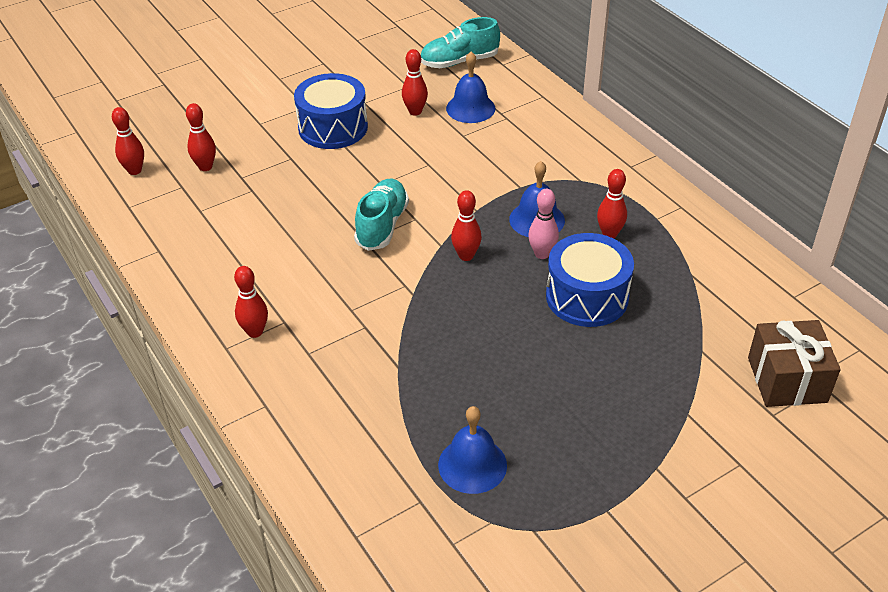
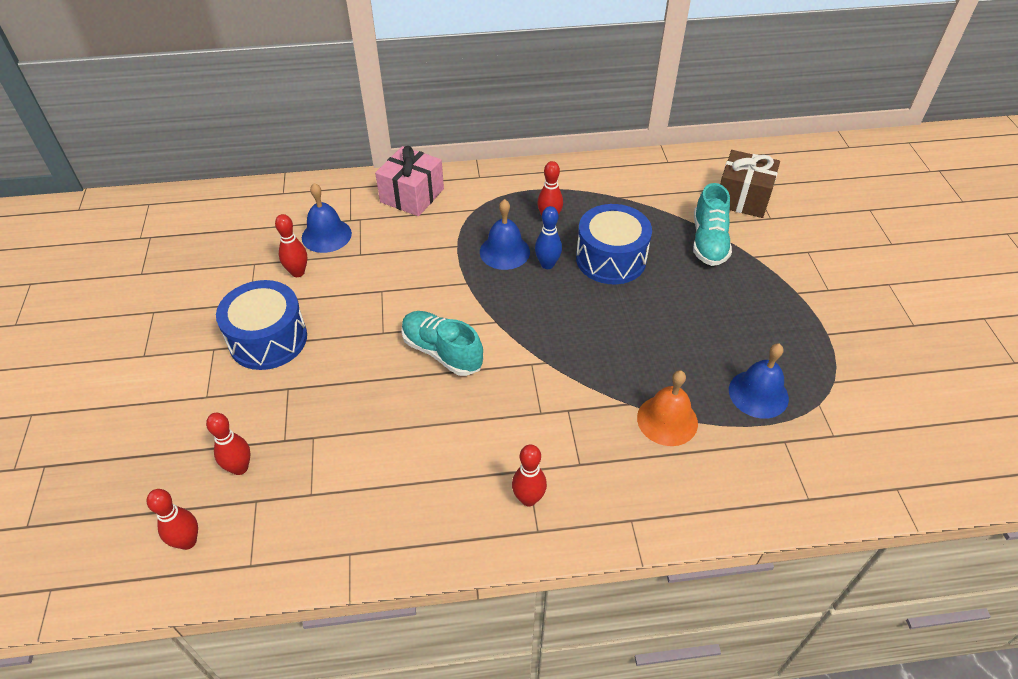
camera: 65 degrees left, 5 degrees up
turquoise shoe [421,17,500,68] -> turquoise shoe moved to [693,183,732,266]
red bowling pin [451,190,482,261] -> none
pink bowling pin [528,189,559,259] -> blue bowling pin [535,206,562,269]
none -> pink gift [375,146,444,216]
none -> orange bell [637,370,698,446]

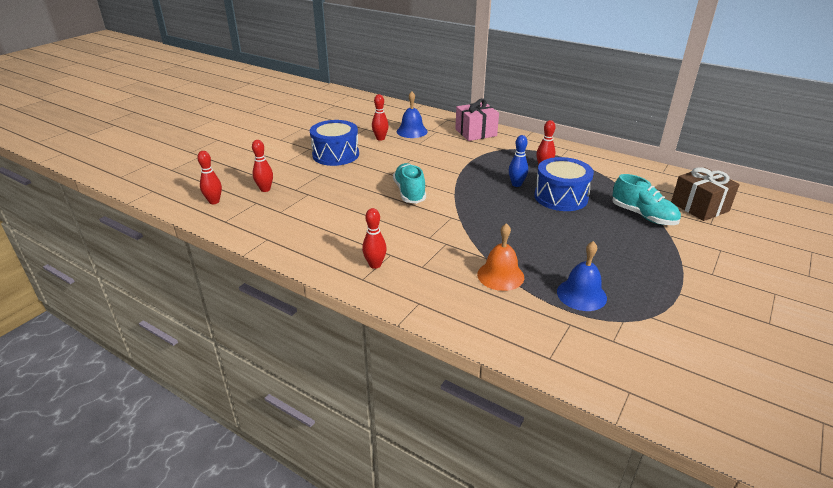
camera: 40 degrees right, 15 degrees down
blue bell [480,199,530,270] -> none
turquoise shoe [693,183,732,266] -> turquoise shoe turned 90 degrees counterclockwise [612,174,681,225]

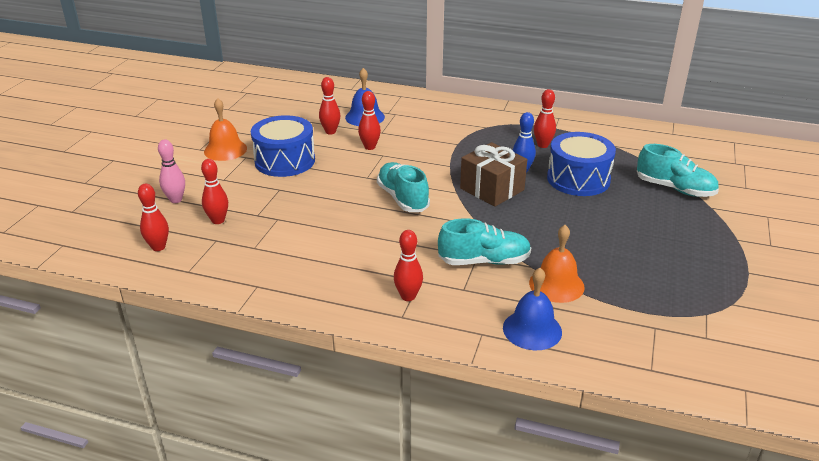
camera: 15 degrees left, 0 degrees up
pink gift [455,99,499,141] -> none
blue bell [557,241,607,311] -> blue bell moved to [503,268,562,350]
brown gift [671,167,740,221] -> brown gift moved to [460,142,527,207]
none -> pink bowling pin [158,139,185,203]
none -> orange bell [204,98,247,161]
none -> red bowling pin [358,91,381,150]
none -> turquoise shoe [438,218,531,265]

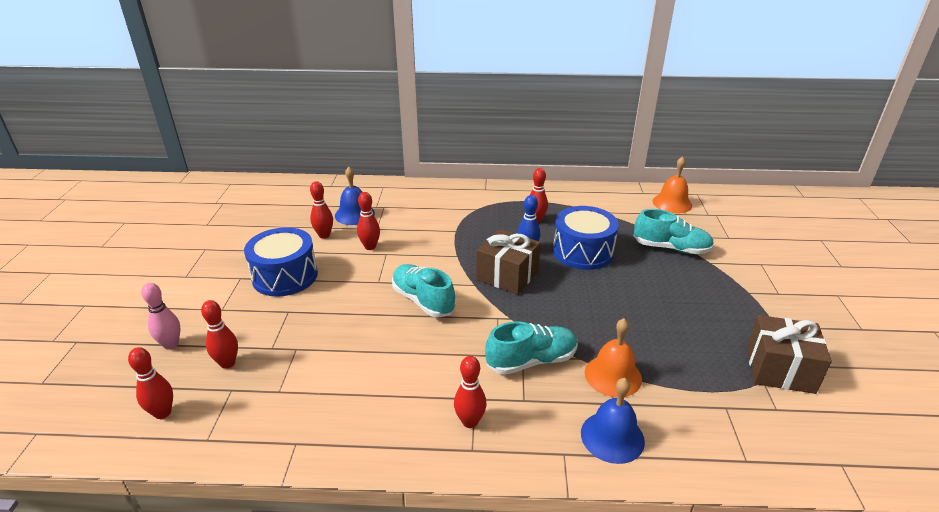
camera: 15 degrees left, 0 degrees up
orange bell [204,98,247,161] -> orange bell moved to [652,156,692,213]
none -> brown gift [746,315,832,394]

